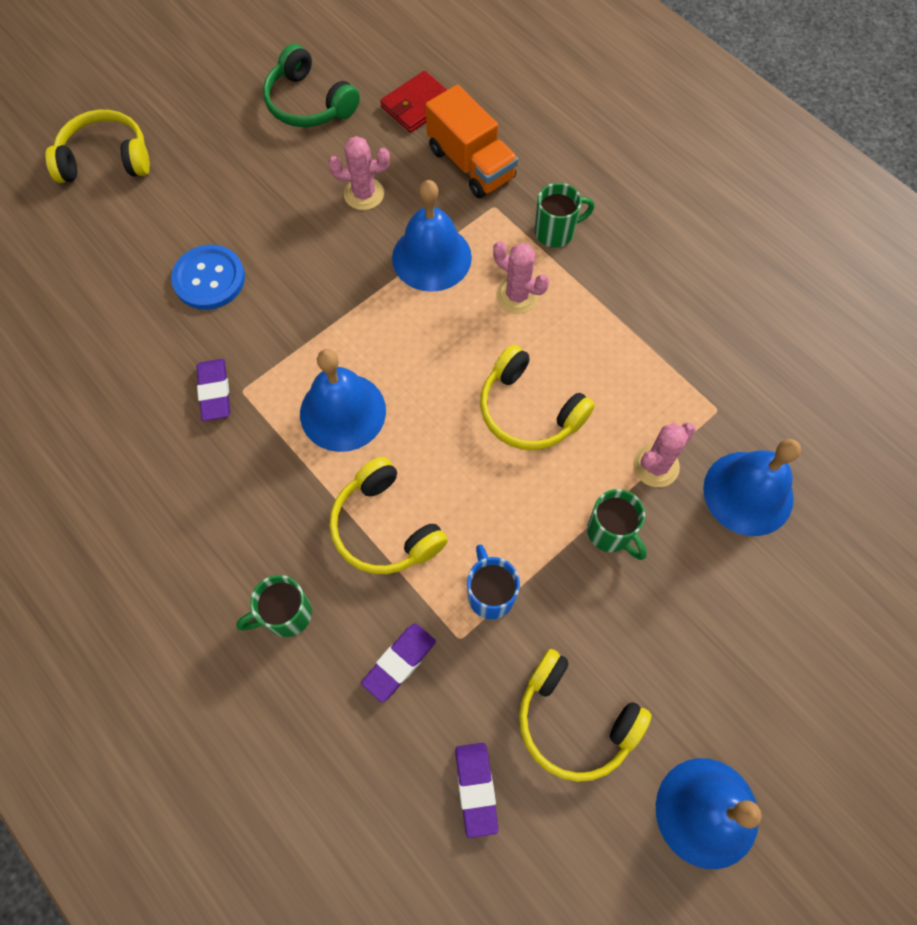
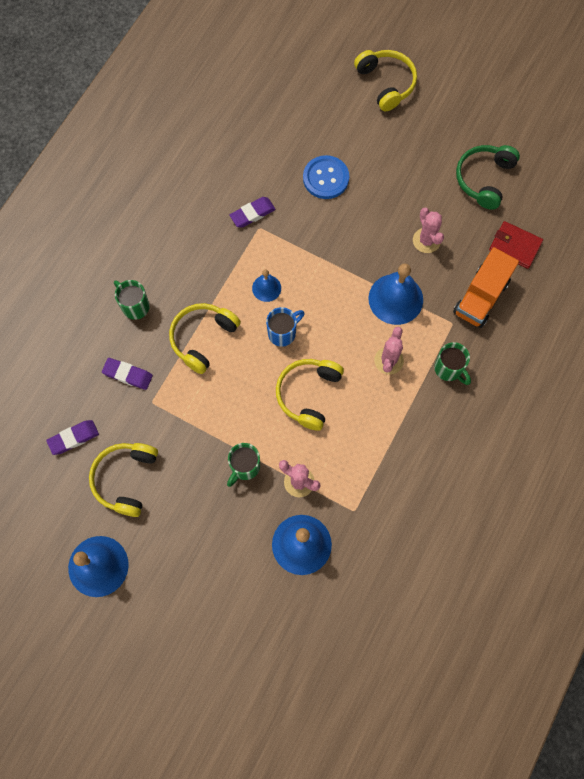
camera: 70 degrees right, 5 degrees up
blue bell [300,349,386,452] -> blue bell [252,270,281,302], size x0.54
blue mug [467,544,520,619] -> blue mug moved to [266,307,305,347]

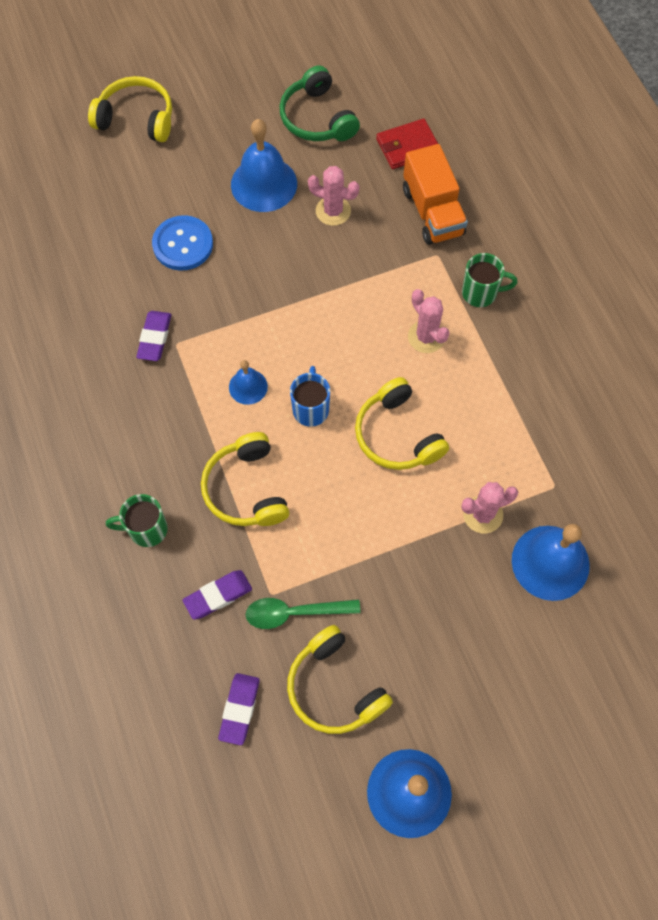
camera: 50 degrees left, 5 degrees down
green mug [227,443,260,487] -> none
blue bell [368,263,423,325] -> blue bell moved to [231,119,297,212]
none -> green spoon [246,598,361,629]

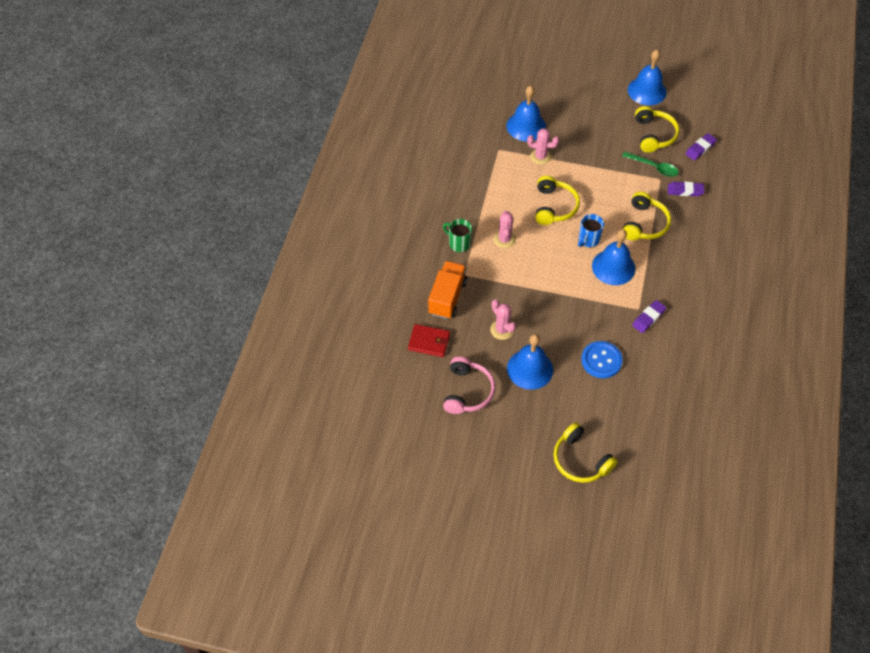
camera: 145 degrees left, 10 degrees down
green mug [106,494,168,547] -> none
blue bell [229,360,268,405] -> blue bell [592,229,636,285], size x1.87
green headphones [280,66,360,141] -> pink headphones [443,357,495,414]

